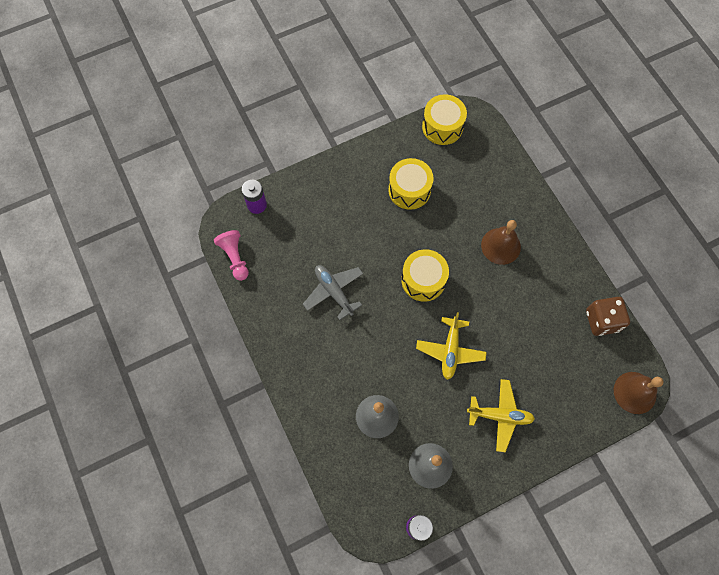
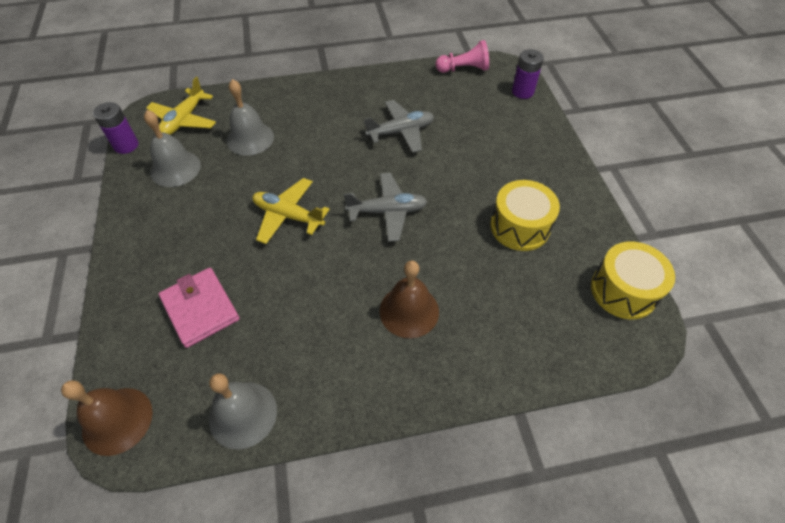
camera: 105 degrees right, 15 degrees down
yellow drum [401,249,449,302] -> grey plane [344,173,428,242]
yellow plane [467,379,535,452] -> yellow plane moved to [146,77,216,135]
brown dice [586,297,630,336] -> grey bell [209,374,277,449]
none -> pink wallet [159,268,240,348]

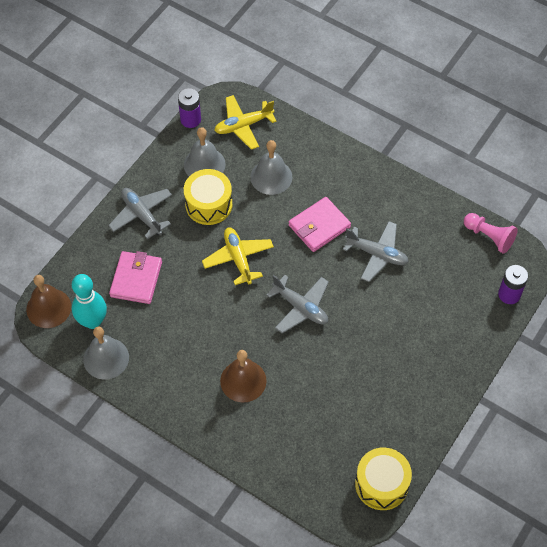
camera: 45 degrees right, 5 degrees up
yellow drum [490,180,560,251] -> yellow drum moved to [184,169,232,225]
none -> turquoise bowling pin [72,274,107,329]
none -> grey plane [108,188,172,239]
none -> pink wallet [289,197,351,252]

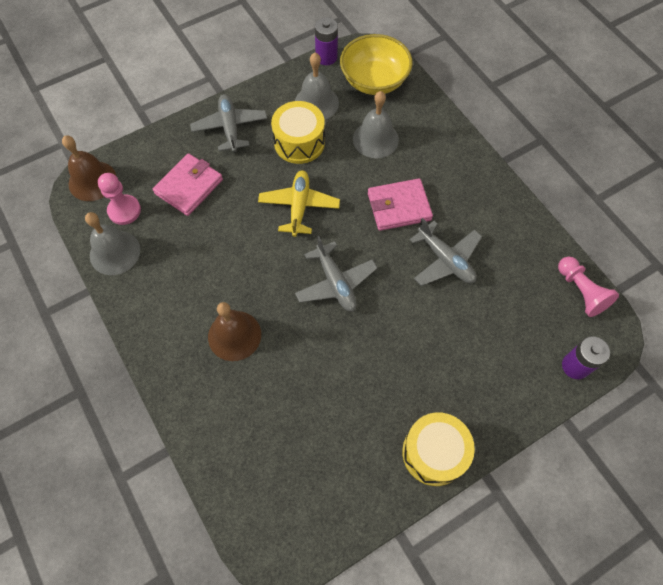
camera: 25 degrees right, 5 degrees up
turquoise bowling pin [72,274,107,329] -> pink pawn [98,173,141,225]
yellow plane [214,95,277,150] -> yellow bowl [340,34,412,95]
yellow drum [355,448,412,510] -> yellow drum moved to [402,412,475,486]

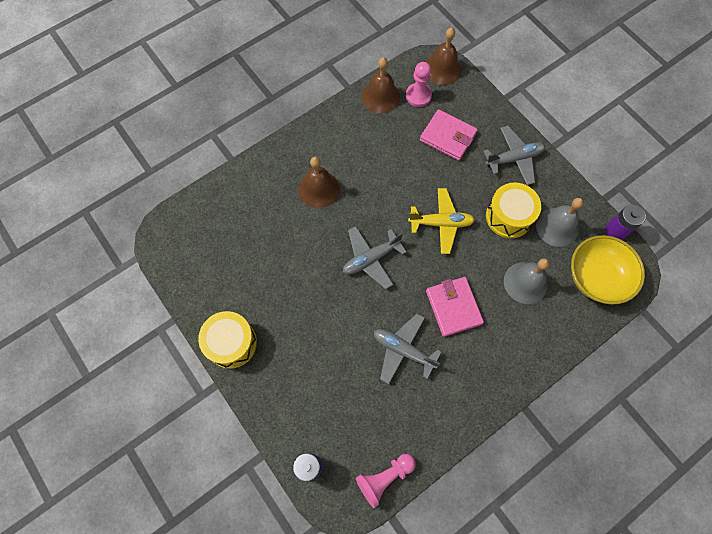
camera: 85 degrees right, 5 degrees up
grey bell [85,212,140,275] -> brown bell [361,57,400,114]
grey plane [410,218,482,286] -> grey plane turned 75 degrees clockwise [374,314,441,384]

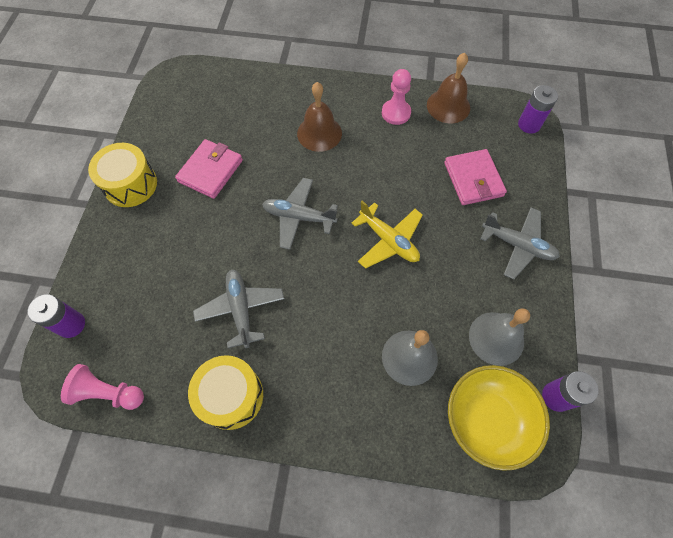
camera: 45 degrees right, 5 degrees down
pink pawn [406,62,432,107] -> pink pawn moved to [382,69,411,125]
brown bell [426,28,462,85] -> purple battery [518,85,558,134]
pink wallet [426,277,484,337] -> pink wallet moved to [175,139,243,199]
yellow drum [486,182,541,238] -> yellow drum moved to [188,355,263,430]

